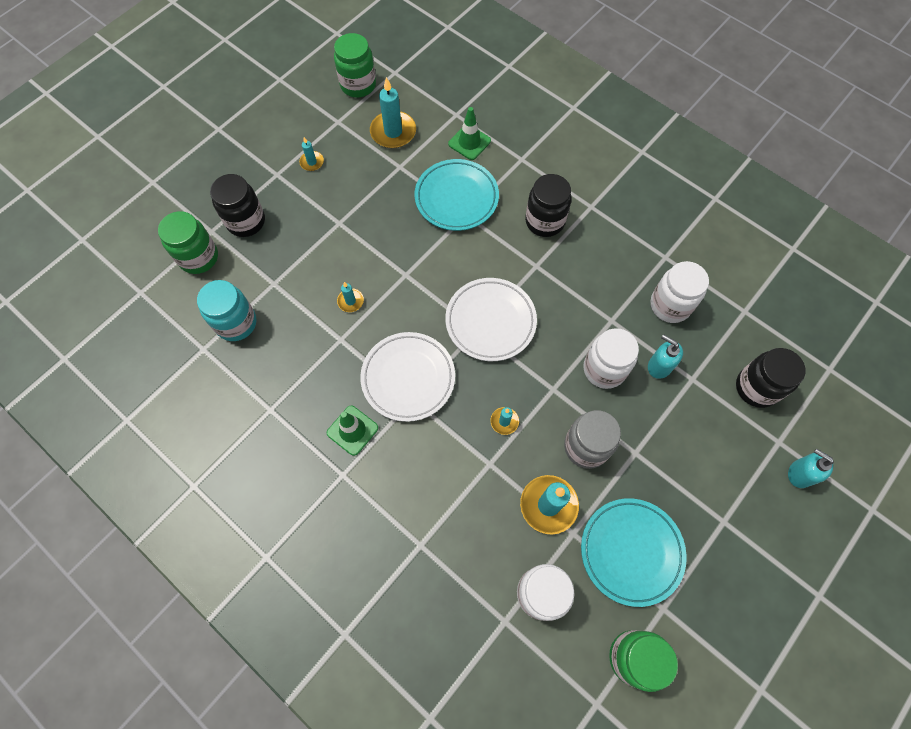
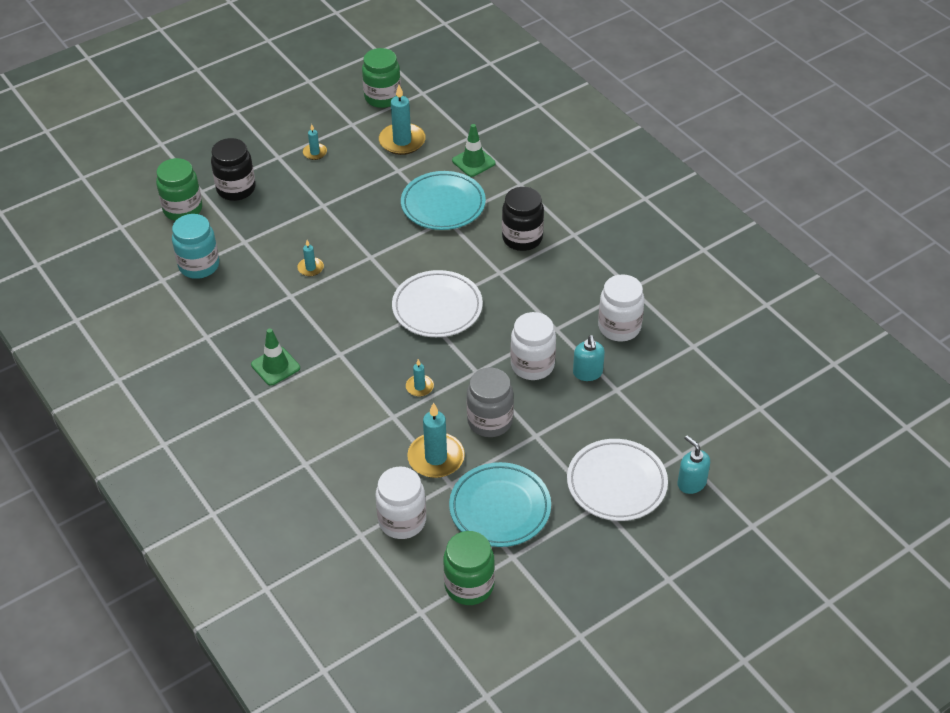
camera: 15 degrees right, 20 degrees down
white plate [360,332,455,422] -> white plate moved to [567,439,668,521]
turquoise soap dispenser [648,334,683,379] -> turquoise soap dispenser turned 150 degrees counterclockwise [573,335,605,381]
black jar [736,348,805,408] -> none

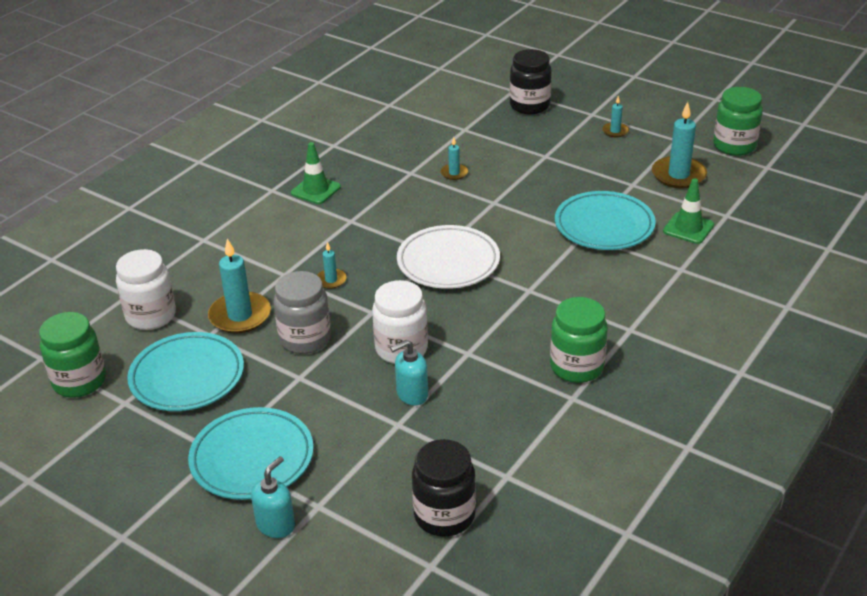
camera: 70 degrees right, 10 degrees down
green jar [156,158,202,221] -> green jar moved to [550,297,608,383]
turquoise jar [172,214,219,279] -> none
black jar [502,187,544,251] -> black jar moved to [412,439,476,537]
white plate [567,439,668,521] -> turquoise plate [188,407,314,500]
white jar [598,274,644,341] -> none

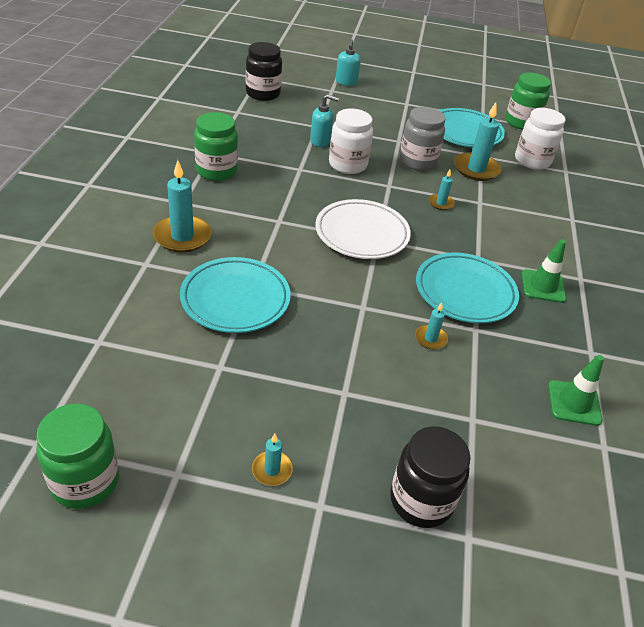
camera: 150 degrees right, 5 degrees up
turquoise plate [188,407,314,500] -> turquoise plate moved to [416,253,519,323]
turquoise soap dispenser [390,339,428,406] -> turquoise soap dispenser turned 60 degrees clockwise [310,94,339,147]
turquoise candle [652,102,707,188] -> turquoise candle moved to [153,160,212,252]
green traffic cone [663,178,714,244] -> green traffic cone moved to [548,355,604,426]

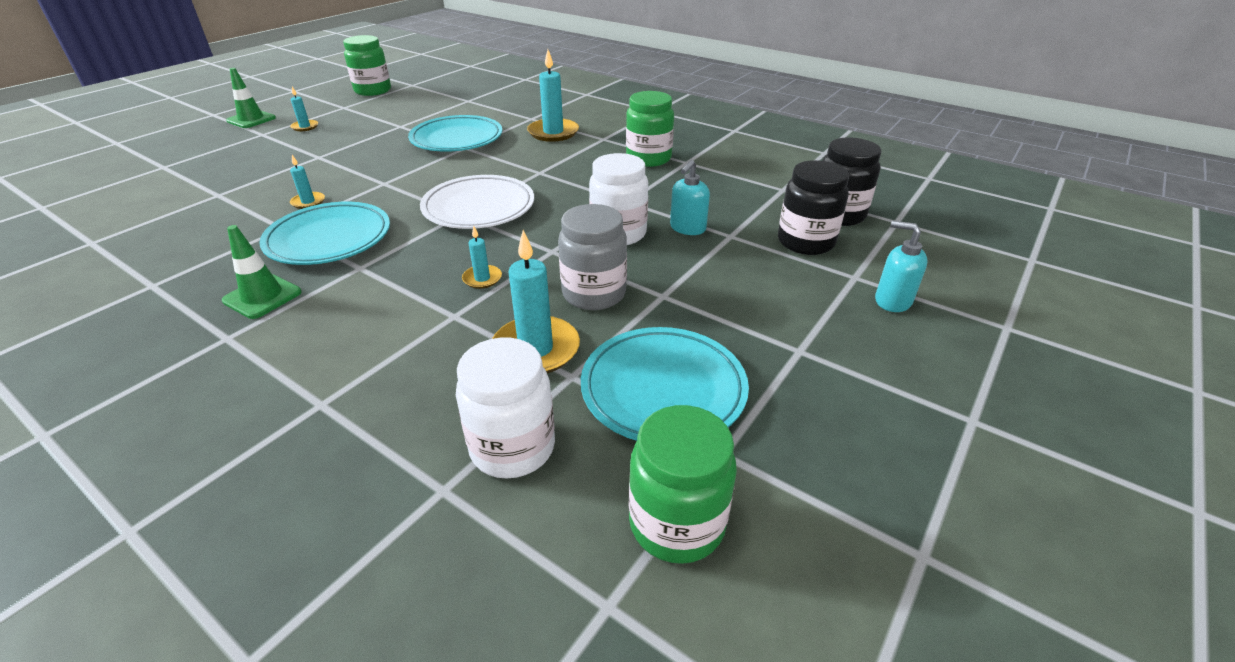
camera: 120 degrees right, 5 degrees down
black jar [390,426,471,528] -> black jar moved to [778,160,849,255]
green traffic cone [548,355,604,426] -> green traffic cone moved to [226,68,276,128]

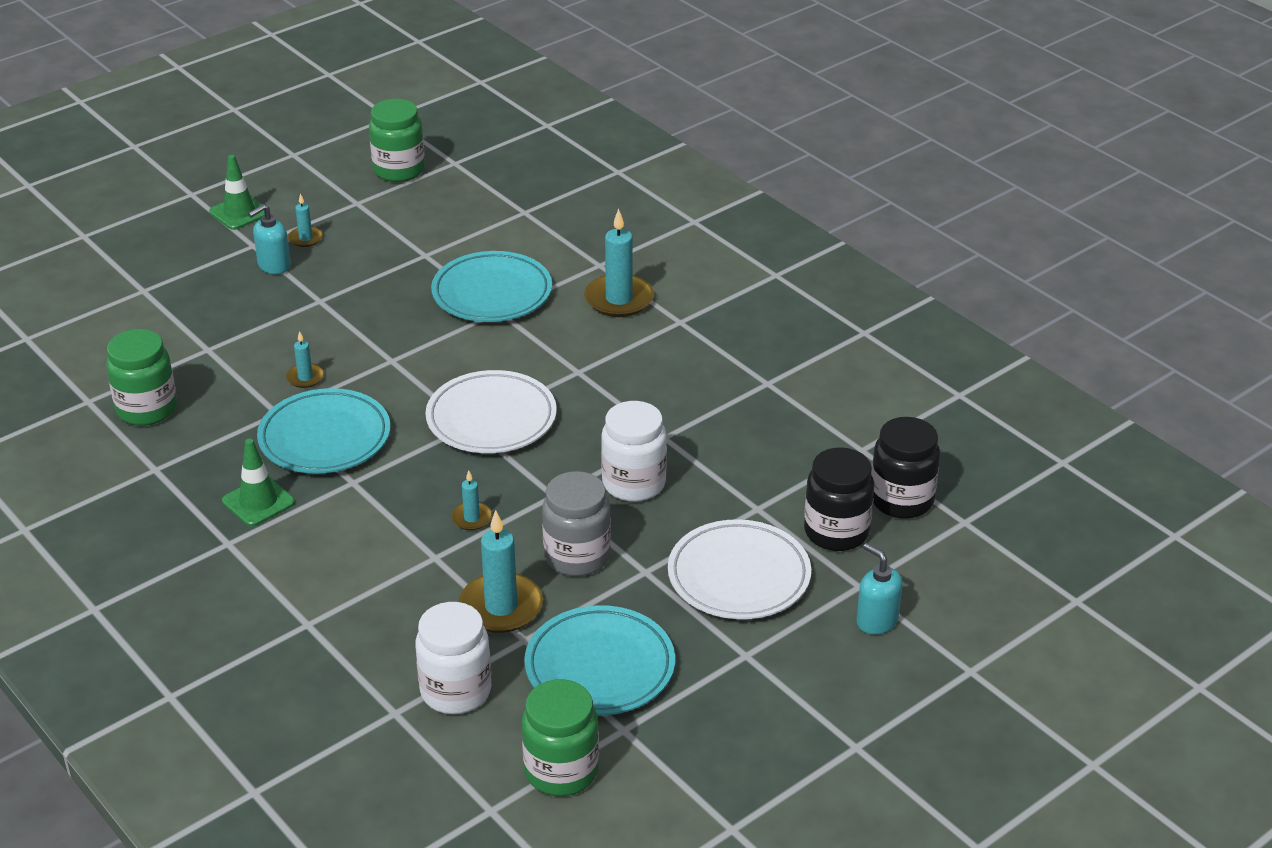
camera: 15 degrees right, 0 degrees up
green jar [626,91,674,167] -> green jar moved to [106,329,177,426]
turquoise soap dispenser [670,160,710,235] -> turquoise soap dispenser moved to [248,204,291,274]
none -> white plate [668,519,811,619]

